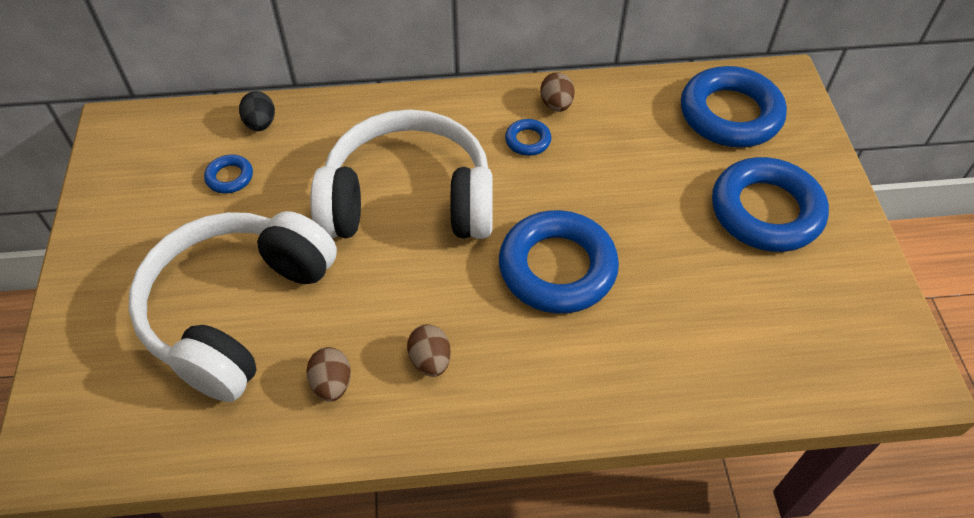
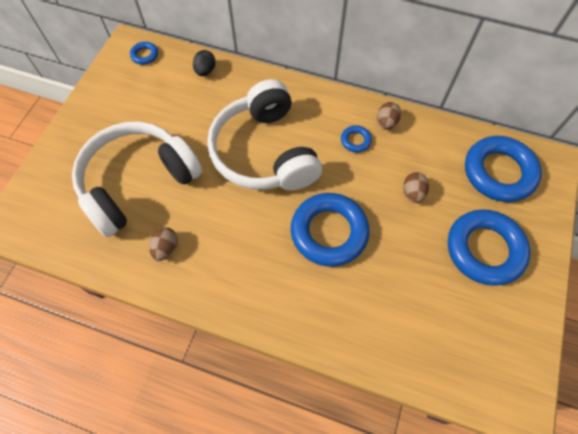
camera: 25 degrees right, 10 degrees up
blue ring [204,155,253,194] -> blue ring moved to [130,42,158,65]
white headphones [310,109,493,239] -> white headphones turned 135 degrees counterclockwise [207,79,322,191]
brown egg [407,324,451,377] -> brown egg moved to [403,172,429,203]

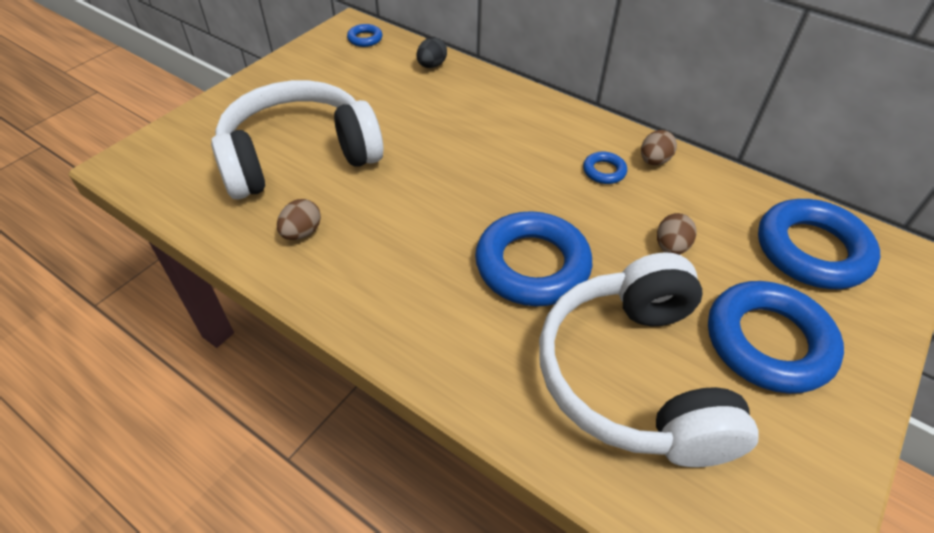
camera: 15 degrees right, 15 degrees down
white headphones [207,79,322,191] -> white headphones moved to [539,252,759,467]

